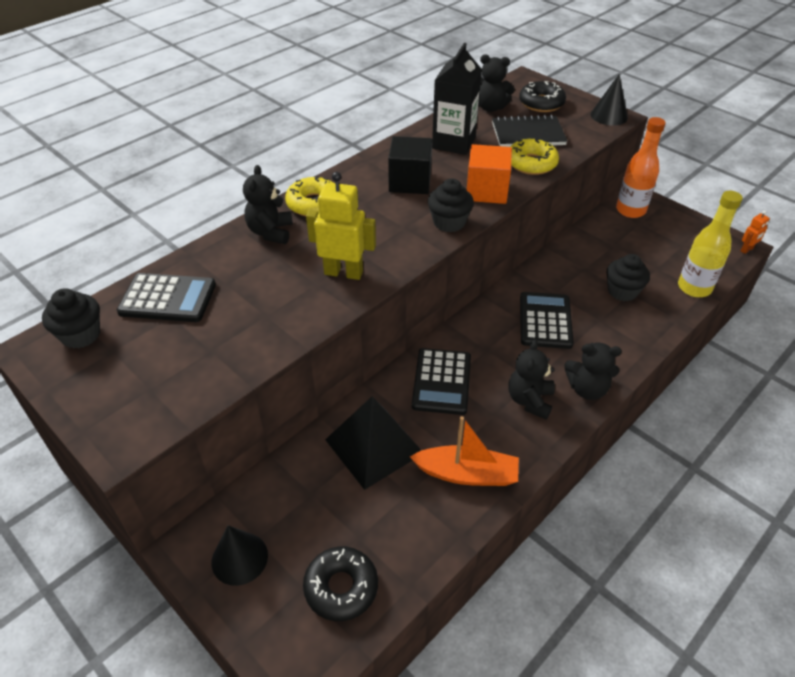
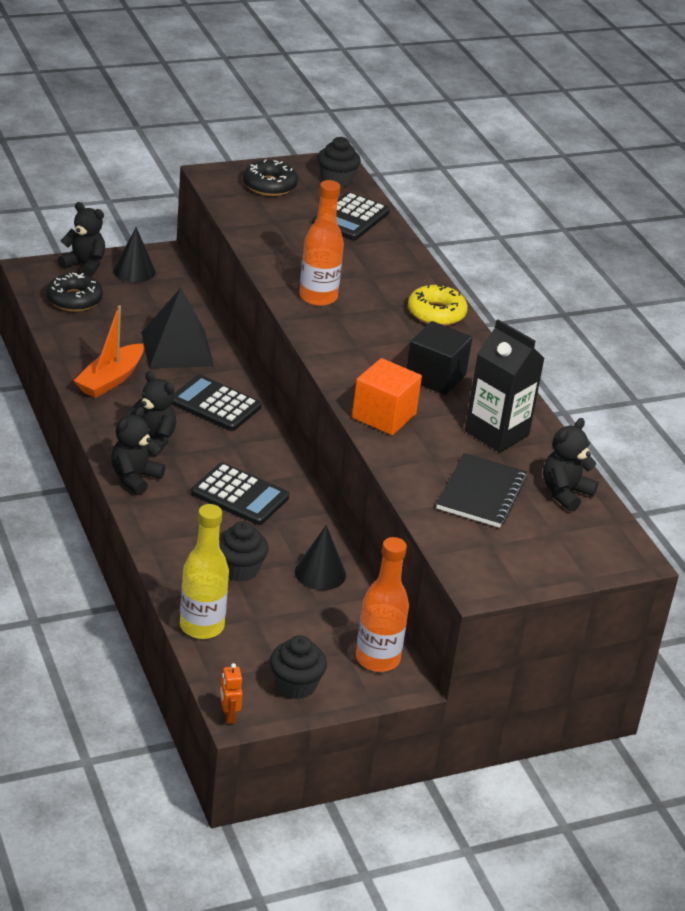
camera: 110 degrees right, 10 degrees down
black teddy bear [243,165,293,244] -> black teddy bear moved to [58,202,105,277]
yellow robot [306,172,376,280] -> orange bottle [299,180,344,306]
black cupcake [428,178,474,232] -> black cupcake moved to [270,635,327,699]
yellow donut [510,139,559,175] -> none
black donut [519,81,566,112] -> black donut moved to [243,159,298,196]
black cone [591,74,628,126] -> black cone moved to [295,525,346,590]

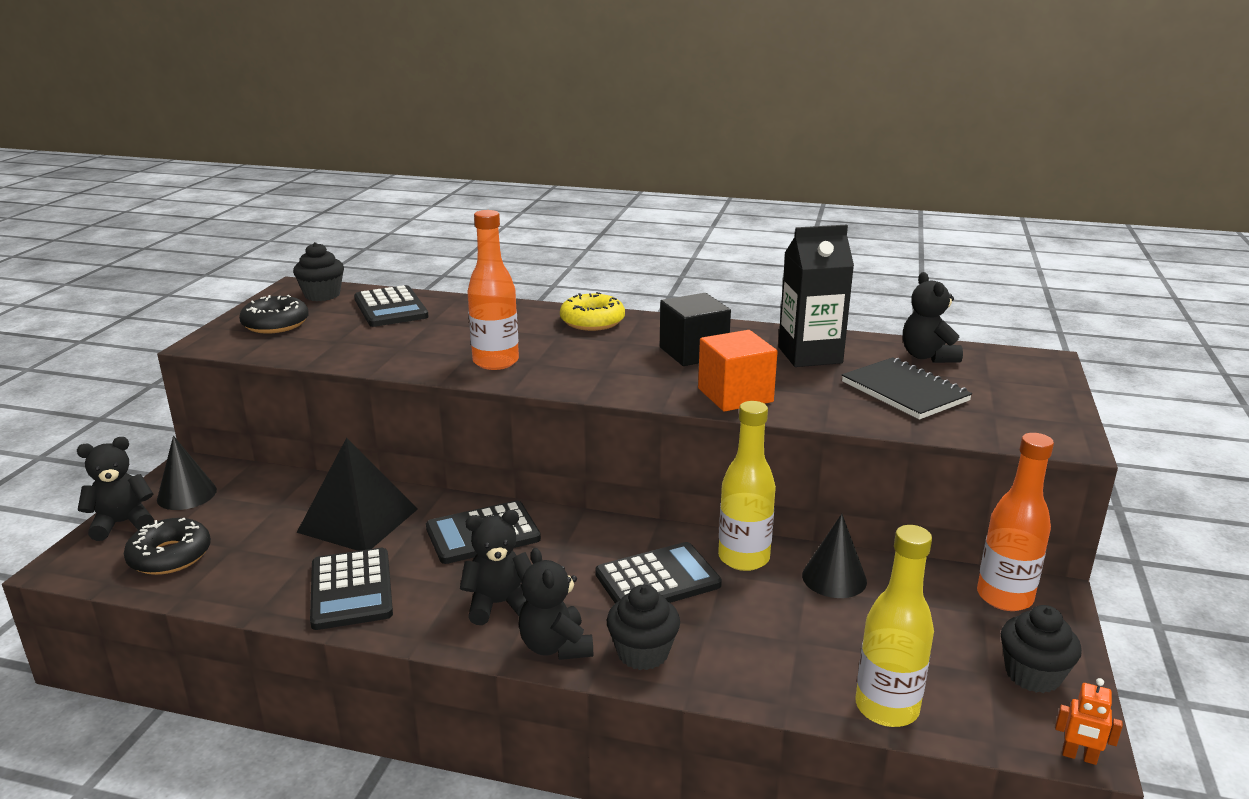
camera: 50 degrees left, 10 degrees down
orange boat [73,305,144,398] -> black calculator [310,548,393,630]
black cupcake [219,521,269,582] -> black cupcake moved to [607,585,680,670]
none -> yellow bottle [718,401,776,571]

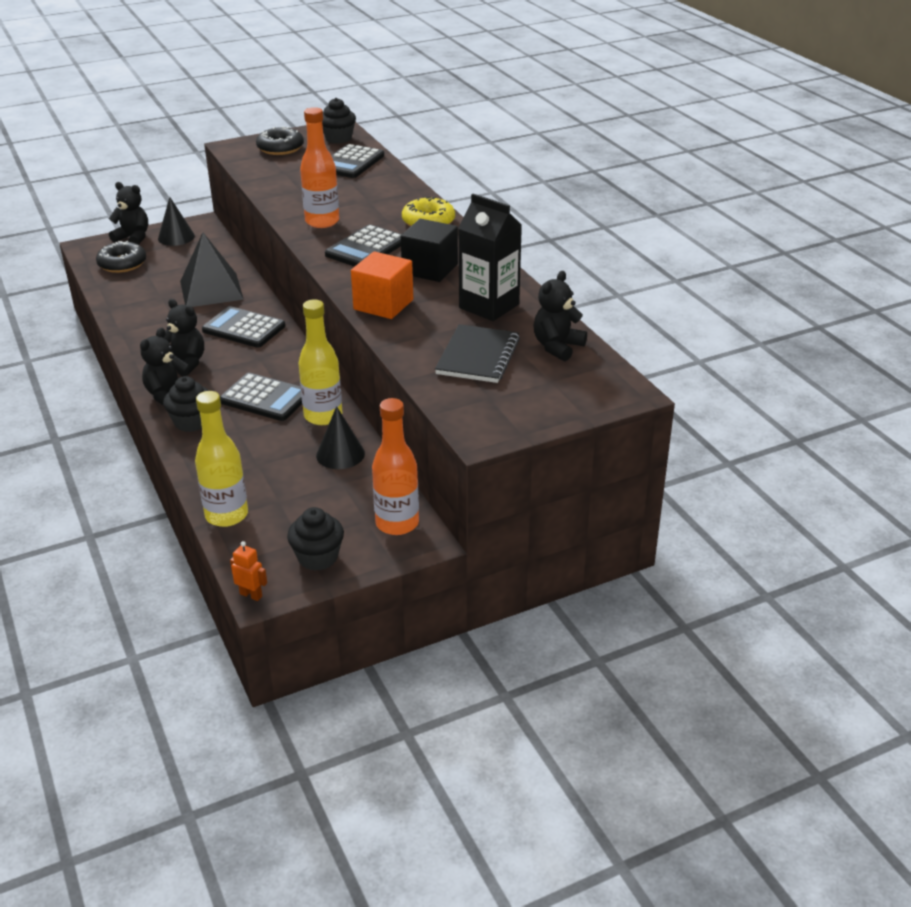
camera: 50 degrees right, 10 degrees up
black calculator [310,548,393,630] -> black calculator moved to [325,224,402,267]
orange robot [1055,678,1123,765] -> orange robot turned 135 degrees clockwise [230,541,267,601]

